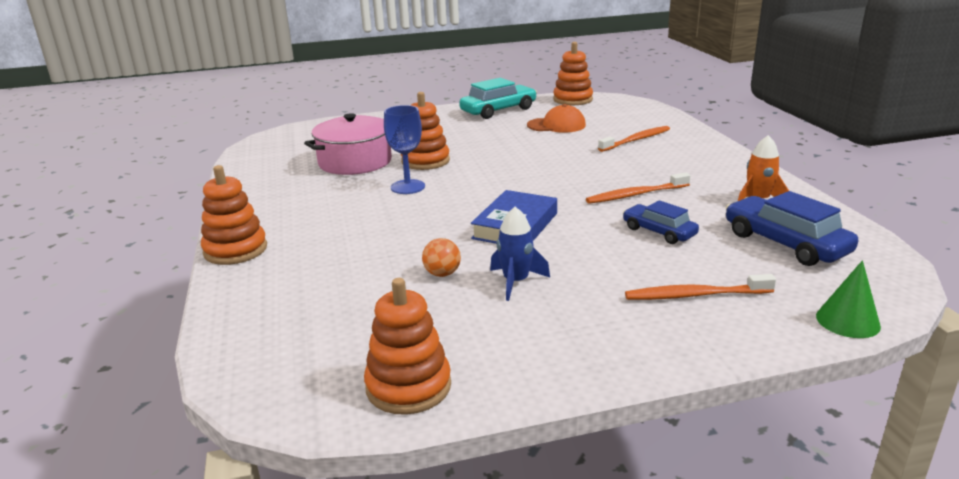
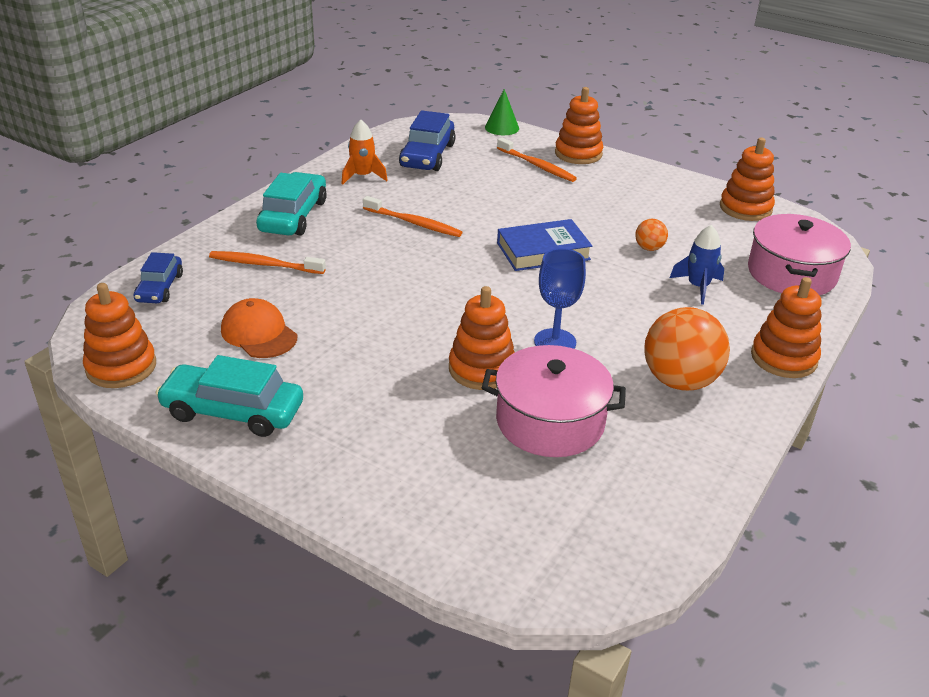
camera: 135 degrees left, 10 degrees up
blue rocket [490,207,550,301] -> blue rocket moved to [670,225,724,305]
blue car [623,200,699,244] -> blue car moved to [134,252,183,303]
none -> turquoise car [256,172,327,236]
none -> orange stacking toy [555,87,603,164]
none -> orange ball [644,307,730,391]
none -> pink pot [748,214,851,295]

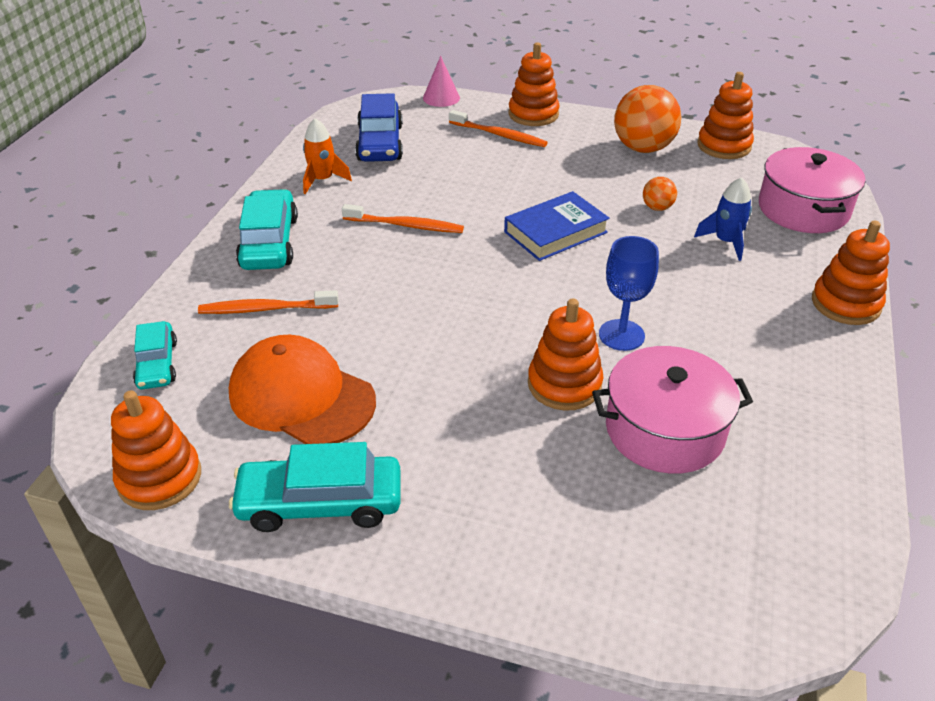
camera: 15 degrees left, 5 degrees up
blue car [134,252,183,303] -> turquoise car [133,321,177,389]
orange cap [221,298,297,358] -> orange cap [229,335,376,444], size x1.54
green cone [485,89,519,135] -> pink cone [423,56,460,107]
orange ball [644,307,730,391] -> orange ball moved to [614,85,681,153]

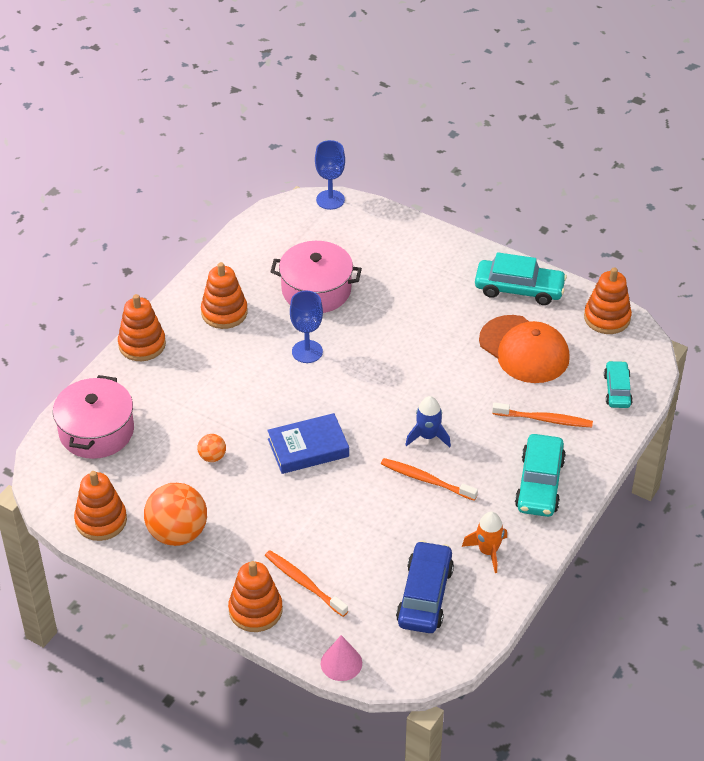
camera: 165 degrees left, 5 degrees up
orange stacking toy [528,298,604,411] -> orange stacking toy moved to [201,262,248,329]
blue rocket [694,177,752,261] -> blue rocket moved to [405,396,451,447]
none -> blue goblet [315,140,345,210]

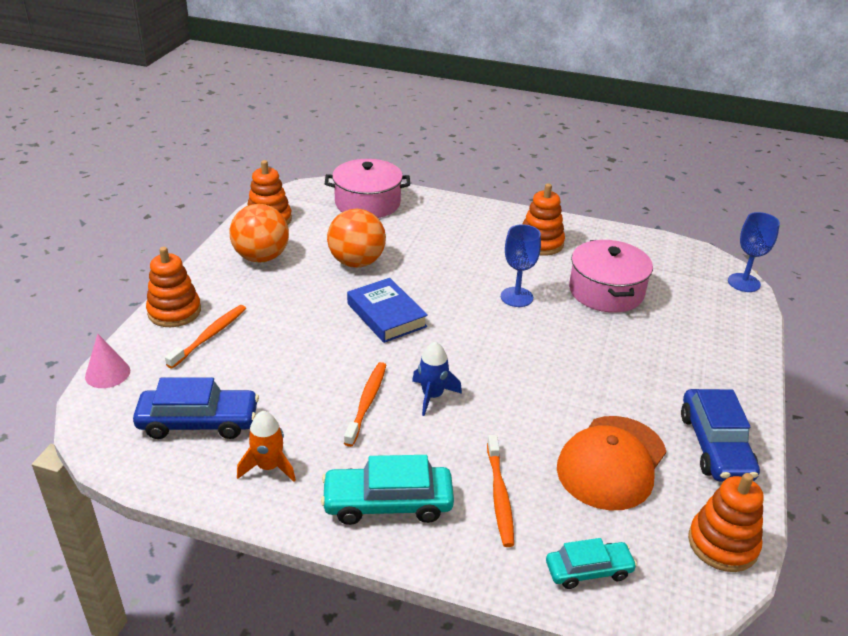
camera: 75 degrees right, 10 degrees down
orange stacking toy [118,294,166,361] -> none
orange ball [197,434,226,462] -> orange ball [327,209,386,268], size x2.11
turquoise car [475,252,567,305] -> blue car [681,389,760,482]

